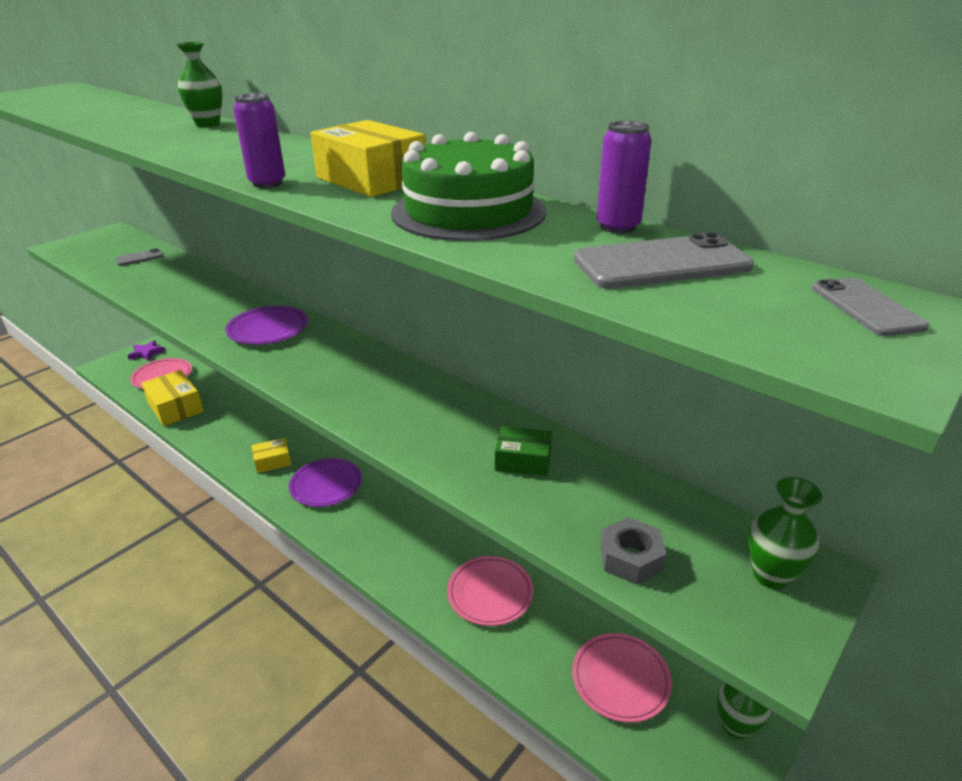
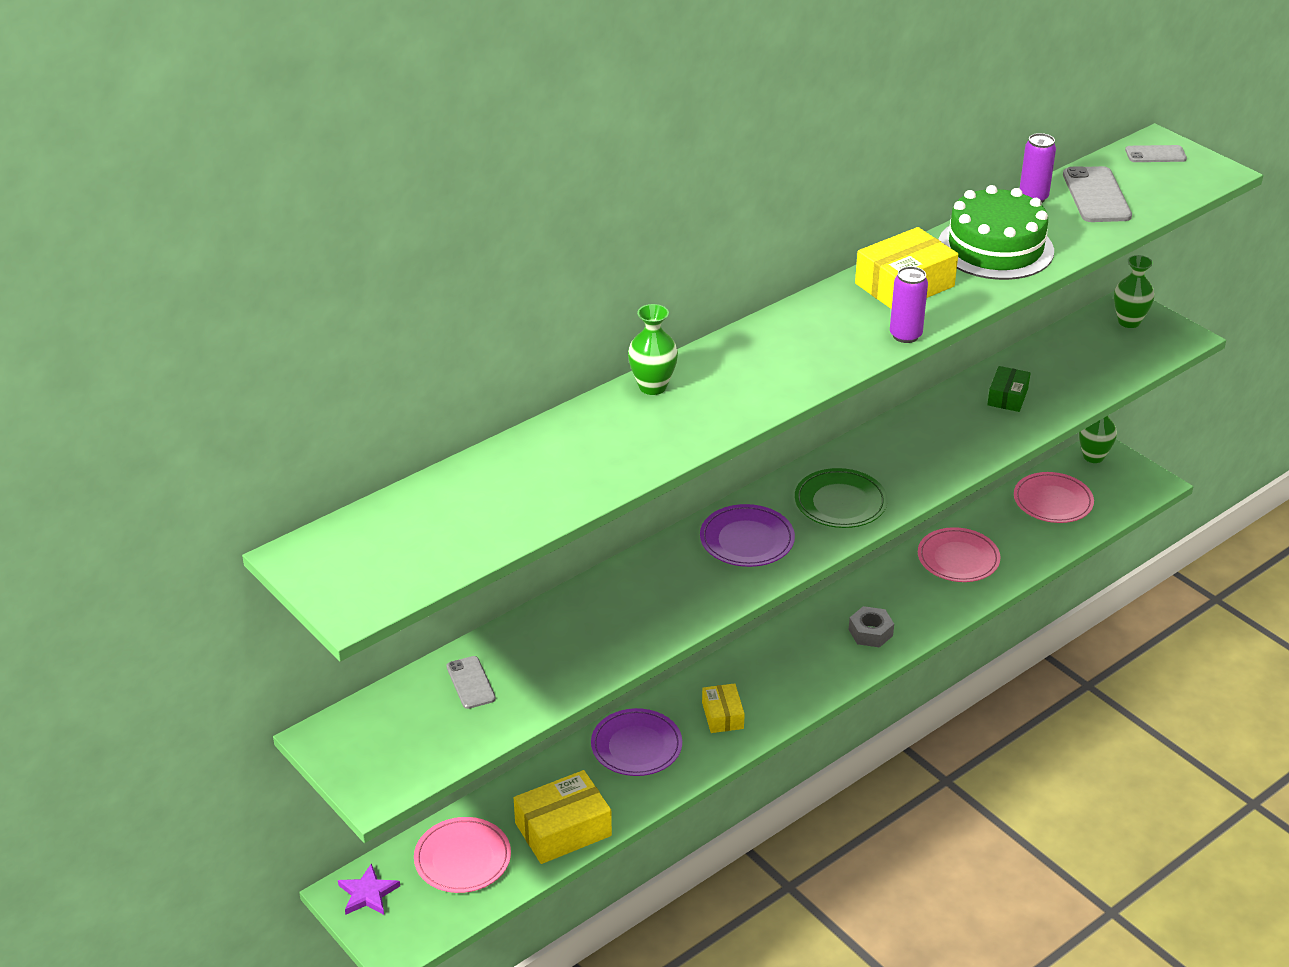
camera: 80 degrees left, 5 degrees up
purple plate [289,458,362,507] -> purple plate moved to [591,708,682,776]
grey nut [600,517,666,585] -> grey nut moved to [849,606,894,648]
none -> green plate [795,468,888,528]

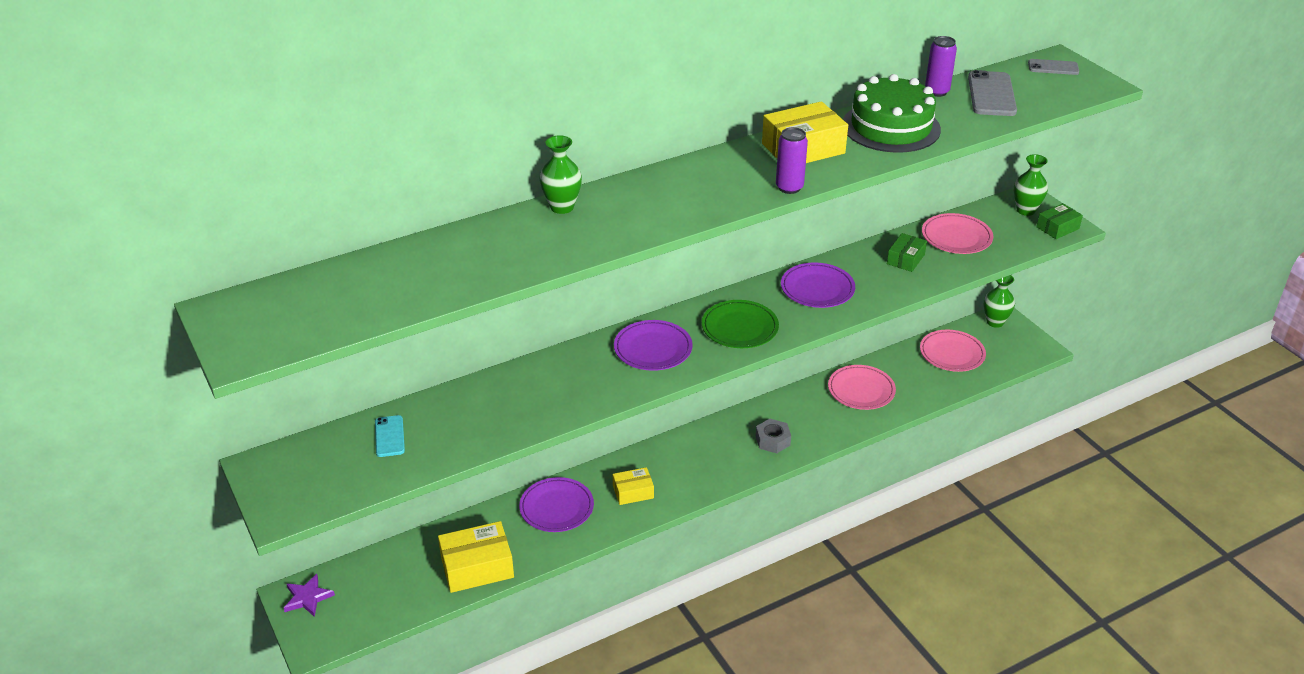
camera: 10 degrees right, 0 degrees up
pink plate [414,817,511,893] -> pink plate moved to [922,213,993,254]
grey phone [447,656,496,709] -> turquoise phone [375,415,405,457]
yellow box [702,683,745,733] -> yellow box turned 75 degrees clockwise [613,467,654,505]
none -> purple plate [781,262,855,308]
none -> green box [1037,203,1083,239]

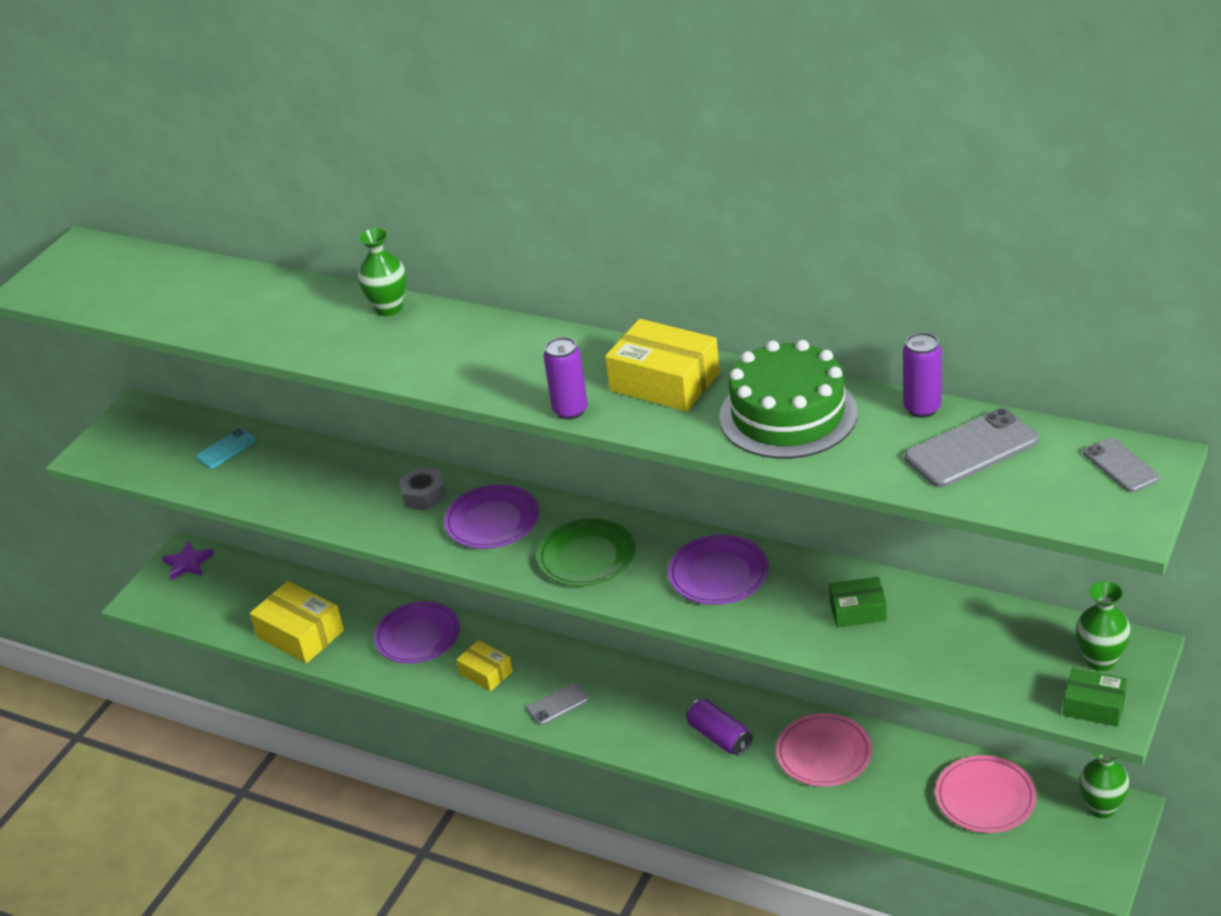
camera: 60 degrees right, 0 degrees up
grey nut [756,419,791,453] -> grey nut moved to [399,467,447,511]
pink plate [922,213,993,254] -> none
none -> grey phone [527,682,589,725]
none -> purple can [686,699,753,756]

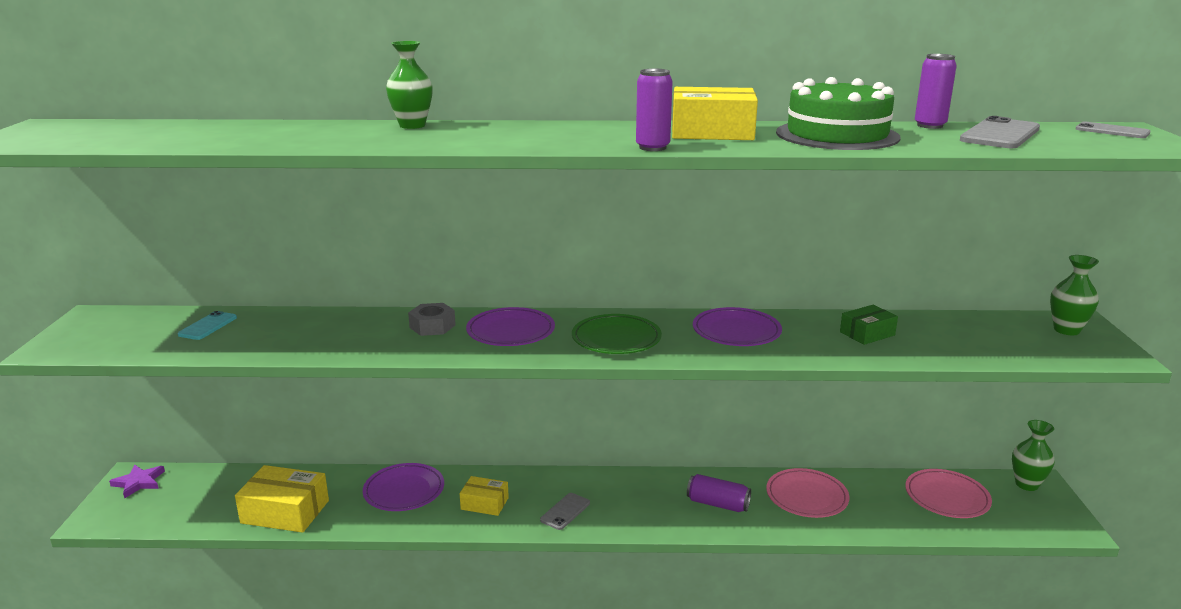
camera: 30 degrees left, 15 degrees down
green box [1063,668,1127,727] -> none

